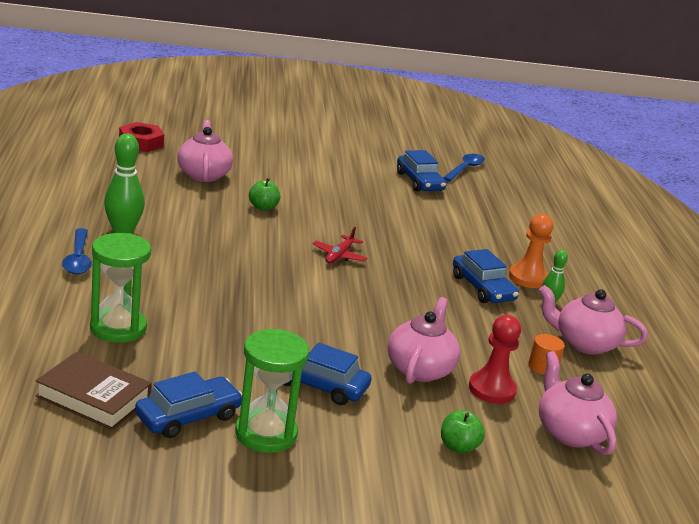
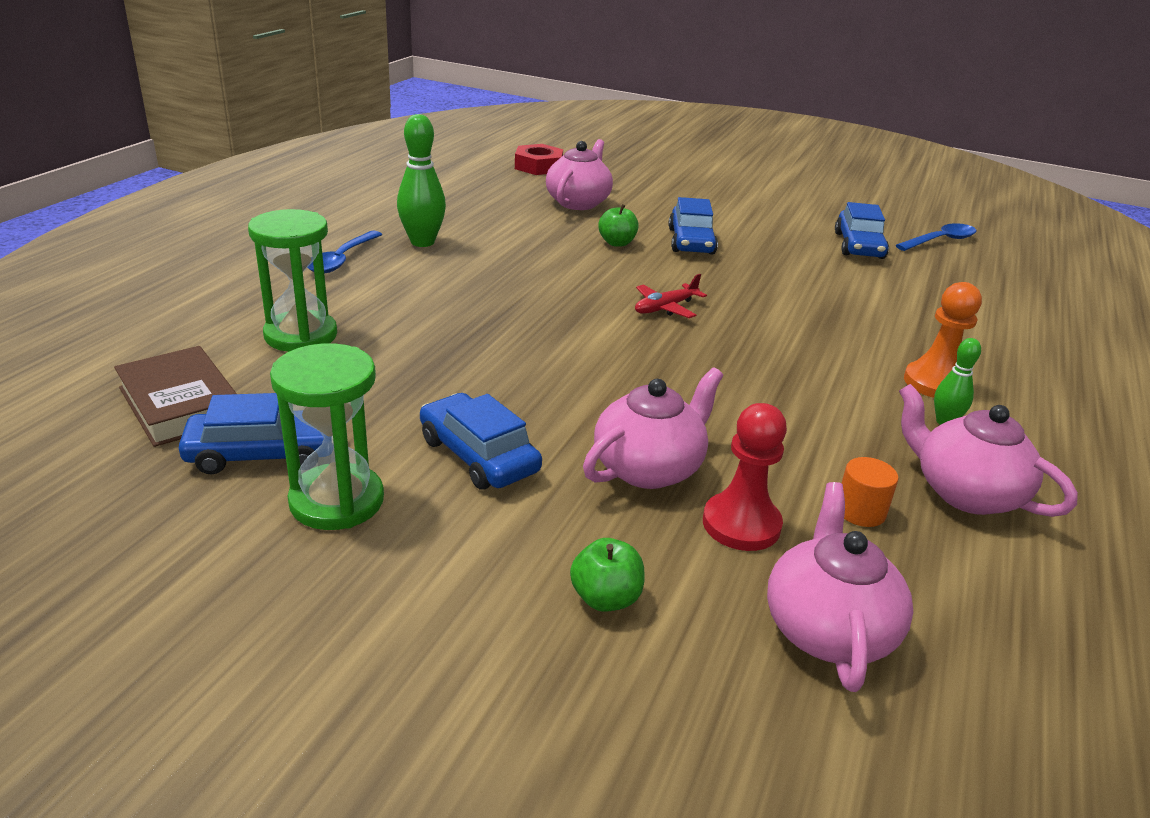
camera: 30 degrees right, 5 degrees up
blue car [453,249,519,303] -> blue car moved to [668,197,718,254]

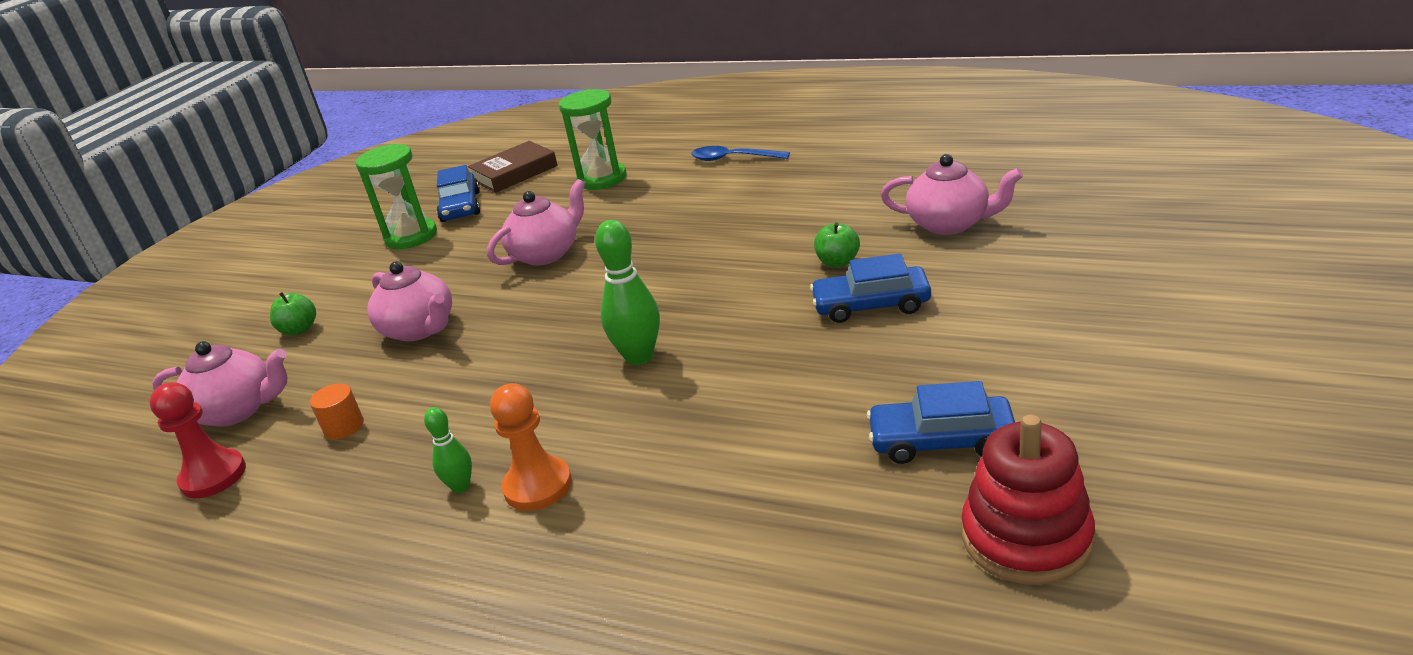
camera: 95 degrees right, 0 degrees up
green bowling pin [397,114,446,247] -> green bowling pin moved to [595,220,660,365]
blue car [420,393,542,489] -> none
red nut [515,144,563,175] -> none
red plane [635,274,707,318] -> none
red pawn [703,403,787,551] -> red pawn moved to [149,382,246,498]
blue spoon [896,223,976,251] -> red stacking toy [961,415,1095,585]
pink teapot [899,384,1078,517] -> pink teapot moved to [487,179,585,266]

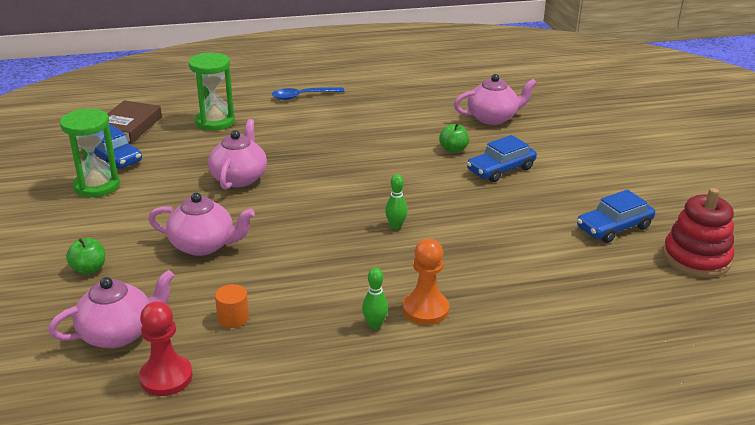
camera: 40 degrees left, 0 degrees up
green bowling pin [595,220,660,365] -> green bowling pin [385,174,408,229], size x0.56

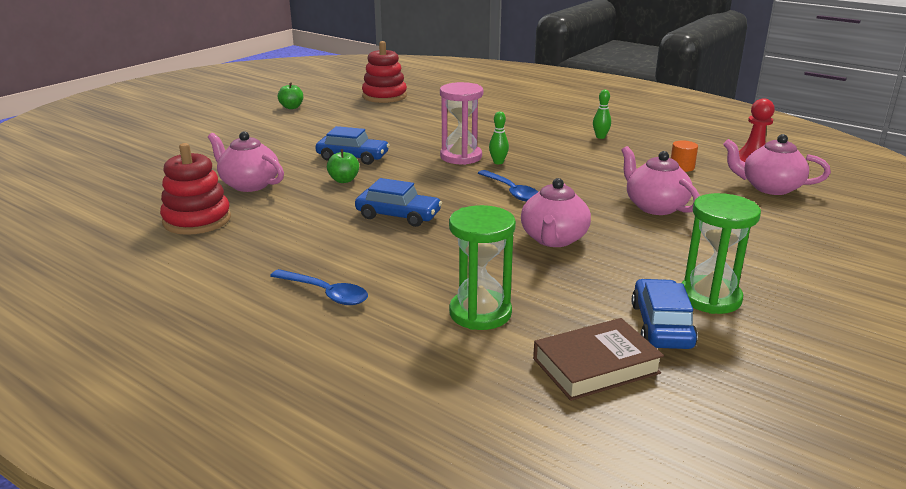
camera: 130 degrees left, 5 degrees down
green apple [66,238,105,275] -> green apple moved to [278,83,303,109]
pink teapot [208,119,267,190] -> pink teapot turned 45 degrees counterclockwise [521,178,591,247]
orange pawn [402,239,449,325] -> none
blue car [577,190,655,243] -> blue car moved to [355,178,442,227]
none -> red stacking toy [160,143,231,235]
none -> pink hourglass [440,82,483,165]
none -> blue spoon [478,170,538,201]

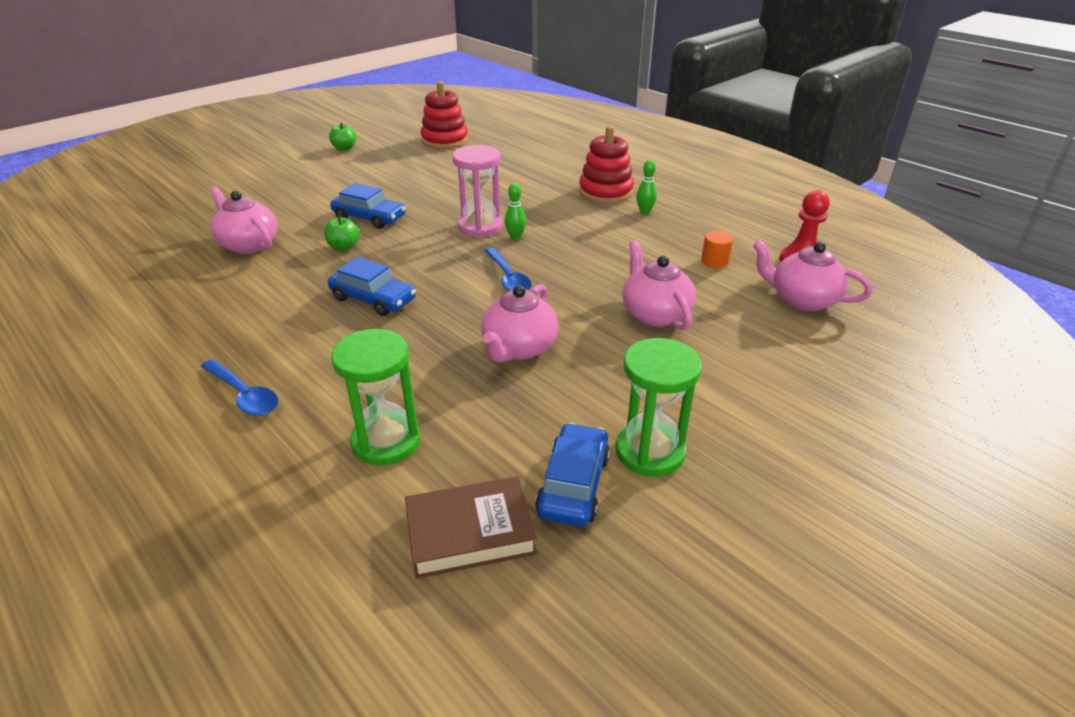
camera: 10 degrees right, 10 degrees up
red stacking toy [160,143,231,235] -> red stacking toy moved to [579,126,634,204]

